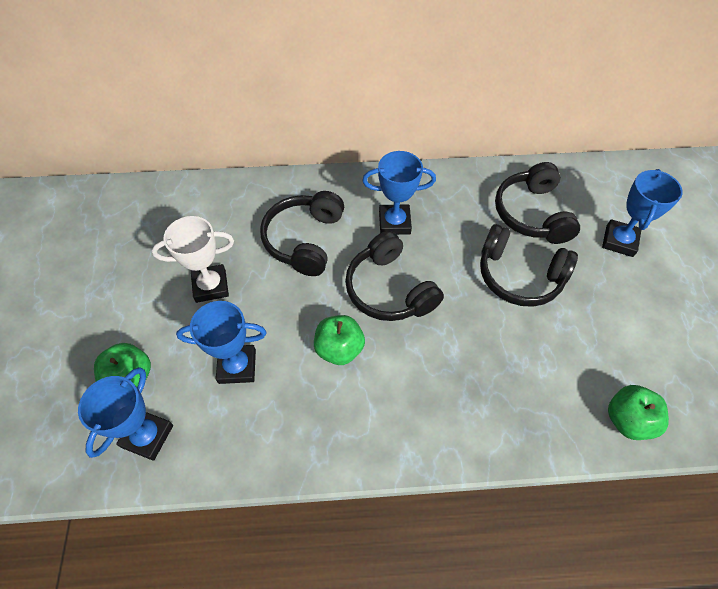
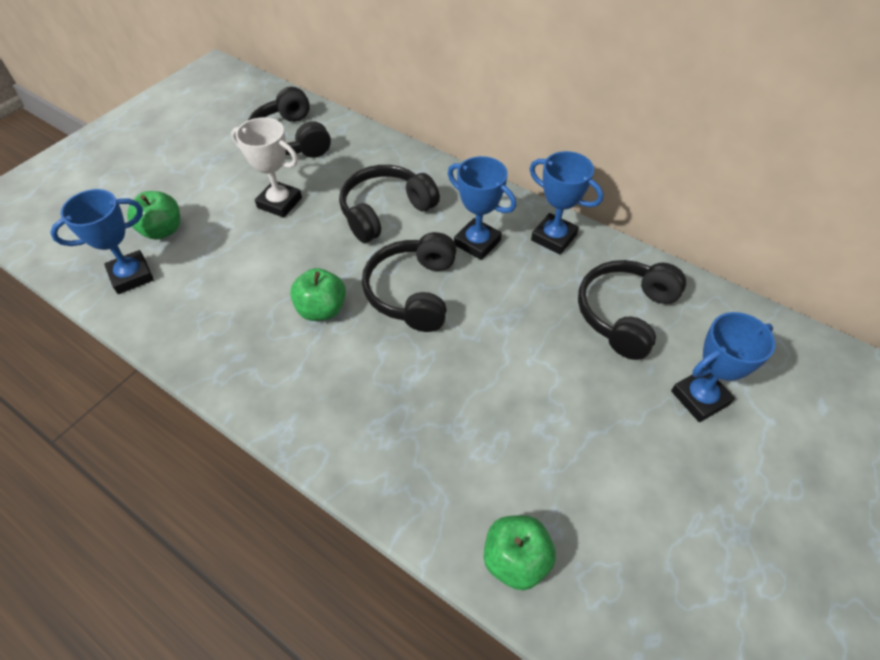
camera: 40 degrees right, 5 degrees down
blue trophy [176,301,267,384] -> blue trophy moved to [529,151,603,255]
black headphones [480,224,578,307] -> black headphones moved to [248,87,331,158]

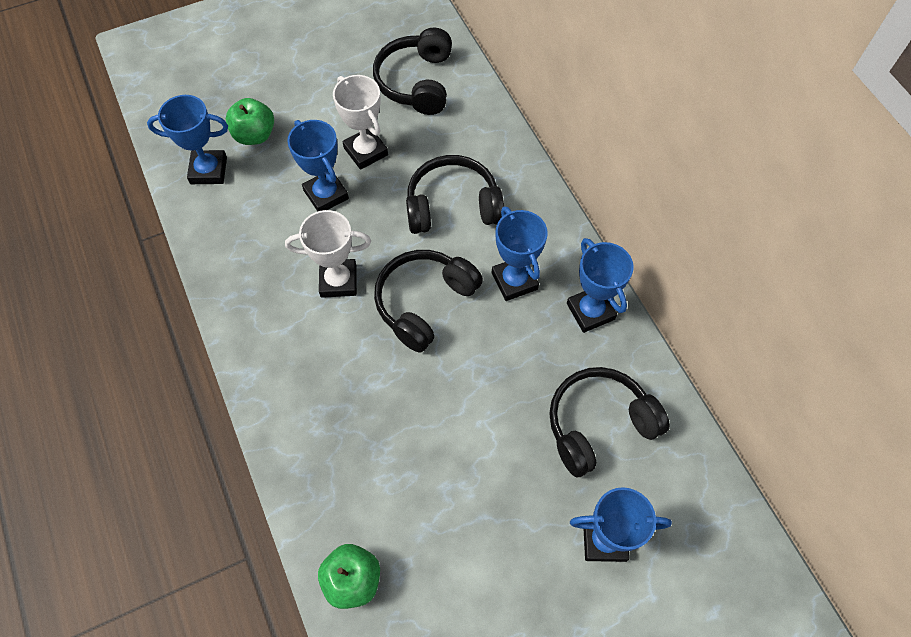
camera: 30 degrees right, 10 degrees up
green apple [290,268,346,321] -> white trophy [285,210,371,298]
none -> blue trophy [287,120,349,211]

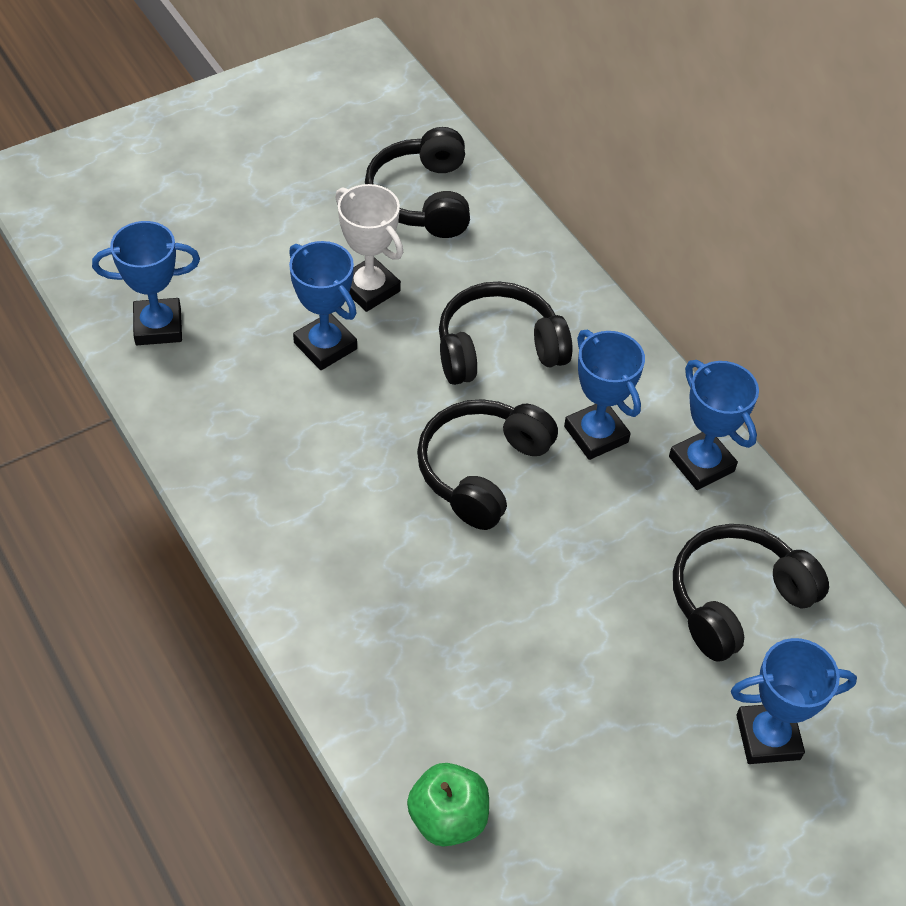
camera: 10 degrees left, 10 degrees down
green apple [226,98,274,145] -> none
white trophy [285,210,371,298] -> none

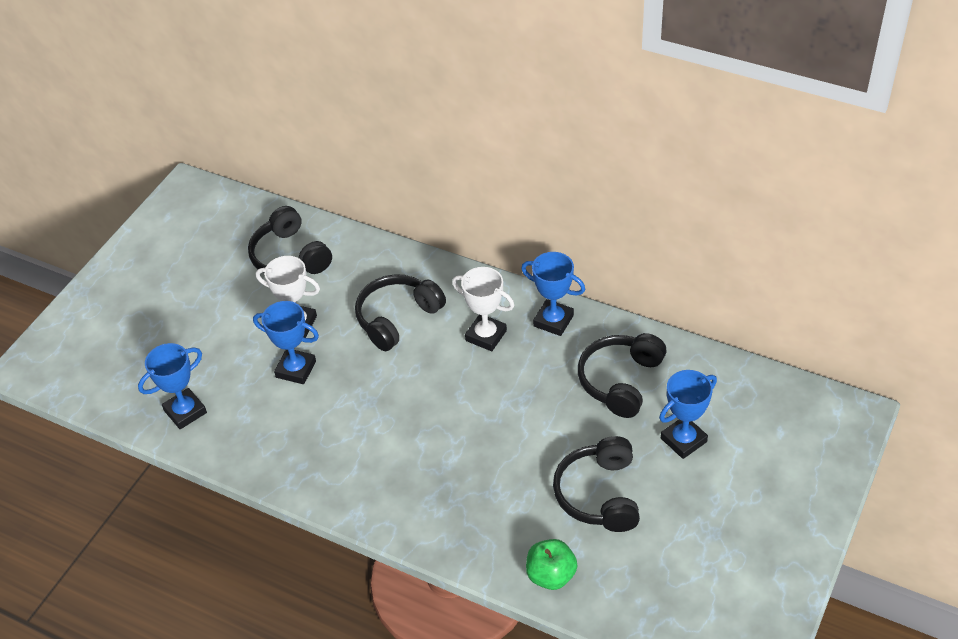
camera: 25 degrees left, 5 degrees down
black headphones [417,399,558,530] -> black headphones moved to [553,436,640,532]
blue trophy [564,330,645,460] -> white trophy [452,267,515,351]

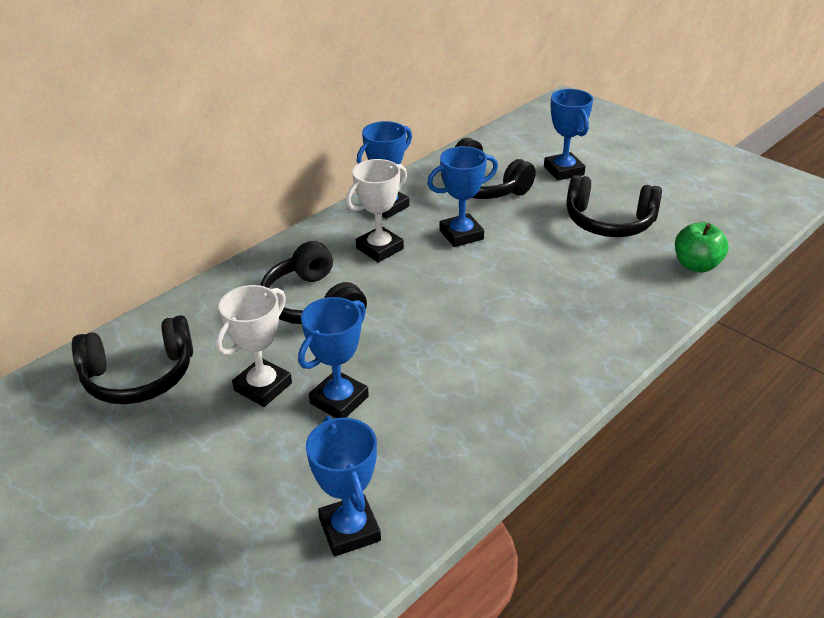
camera: 75 degrees left, 10 degrees down
none -> blue trophy [427,146,498,247]

